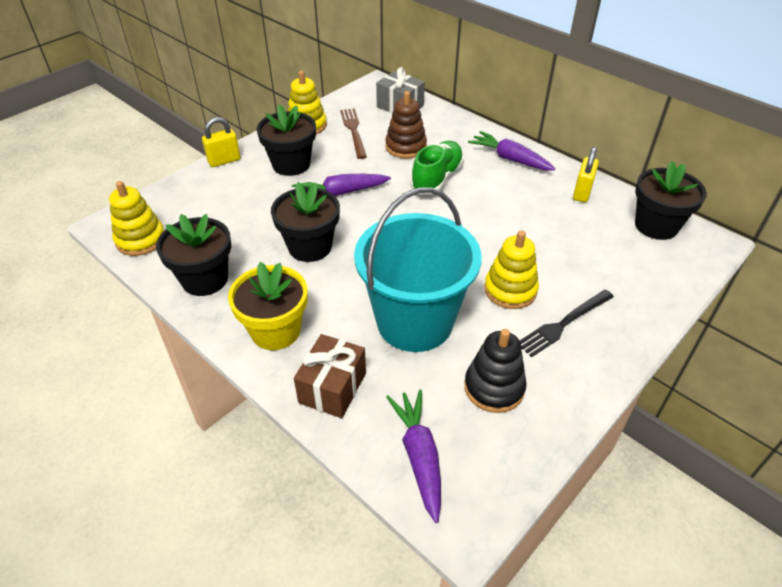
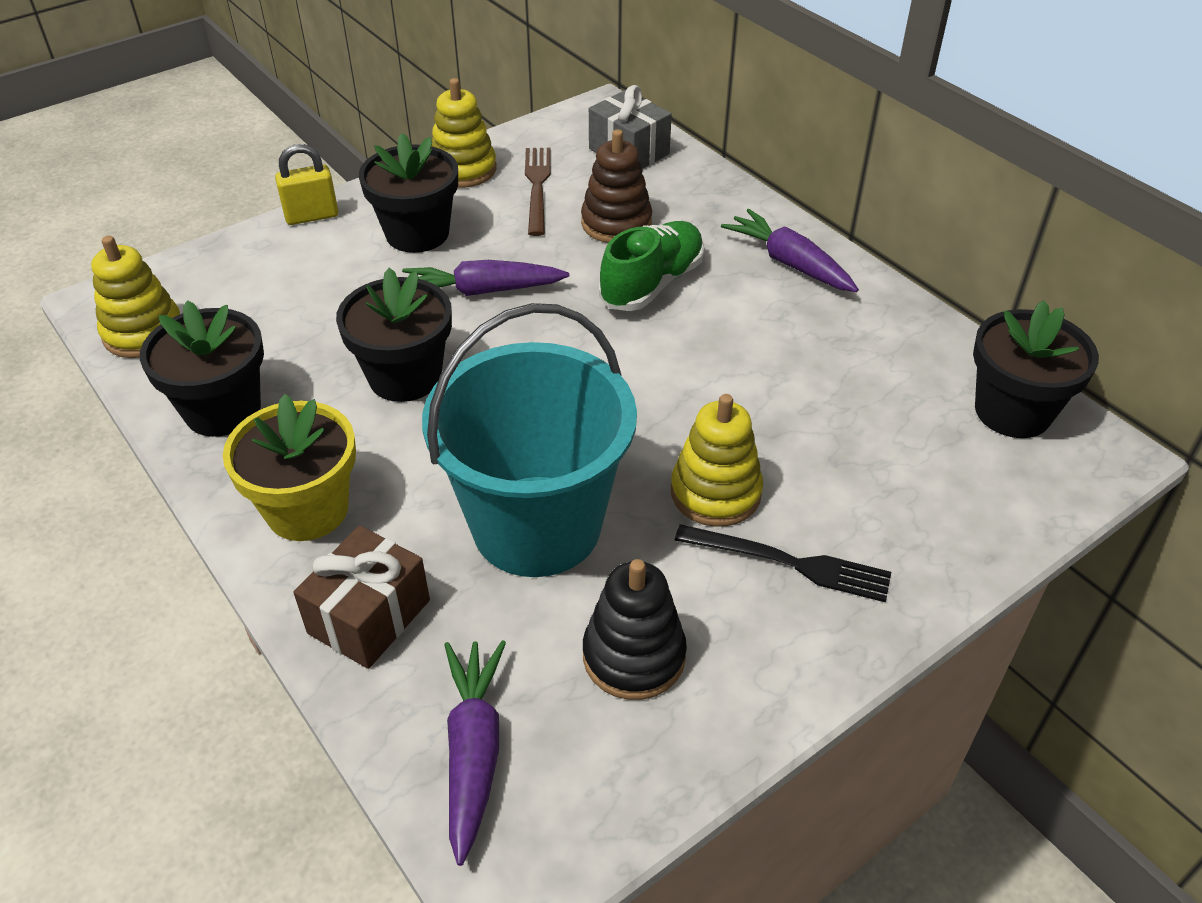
camera: 10 degrees right, 0 degrees up
black fork [520,290,614,357] -> black fork turned 135 degrees counterclockwise [674,524,891,603]
yellow padlock [573,147,599,202] -> none

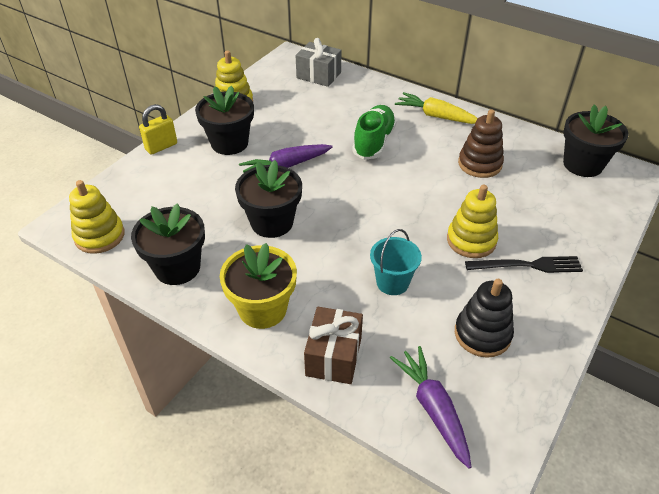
camera: 20 degrees left, 0 degrees up
turquoise bucket [422,303,637,577] -> turquoise bucket [370,229,422,295], size x0.45
brown fork [525,148,551,236] -> none
brown stacking toy [581,129,652,243] -> brown stacking toy moved to [458,109,504,178]
purple carrot [721,209,859,292] -> yellow carrot [395,92,478,124]

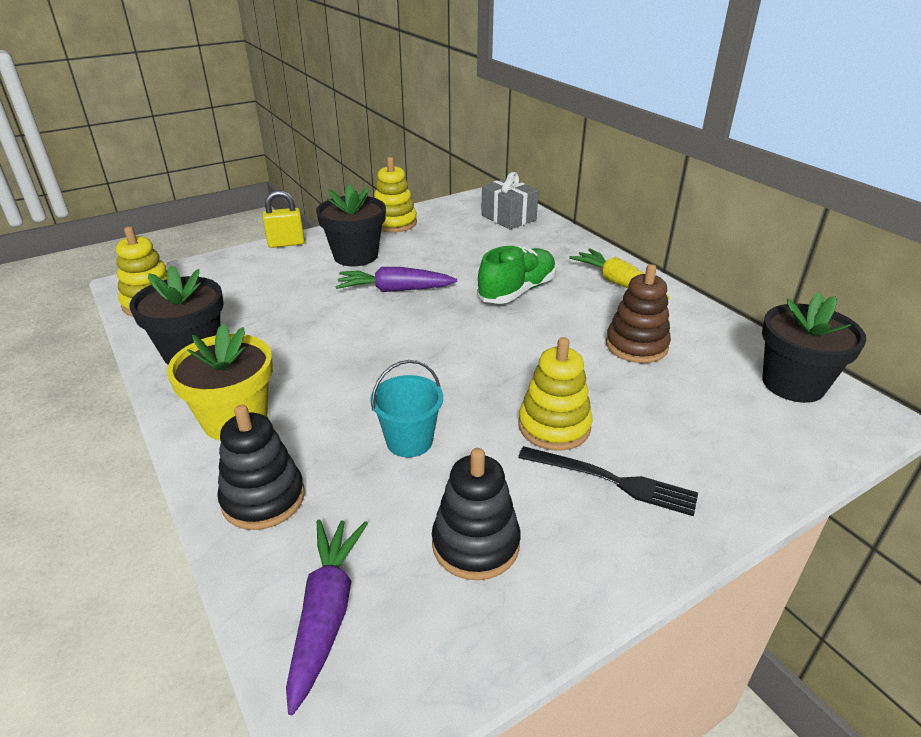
camera: 25 degrees right, 10 degrees down
black flower pot [235,160,302,238] -> none
brown gift [304,307,363,384] -> black stacking toy [217,405,305,530]

